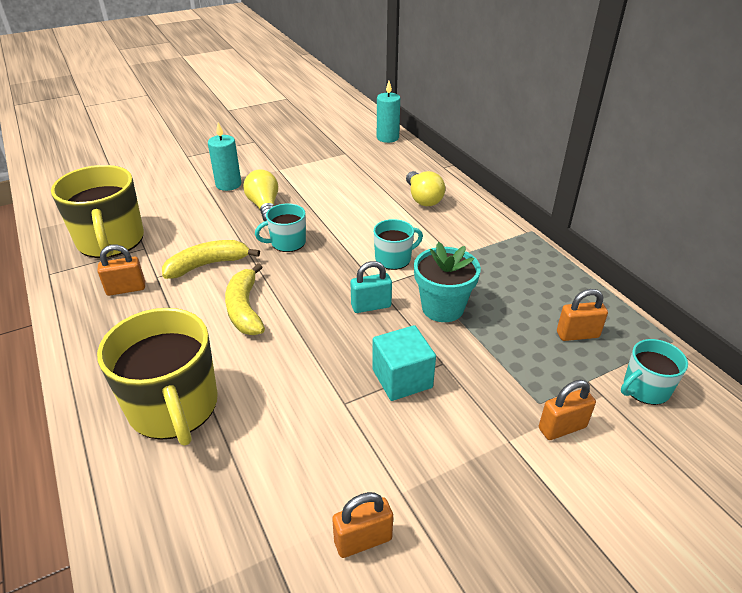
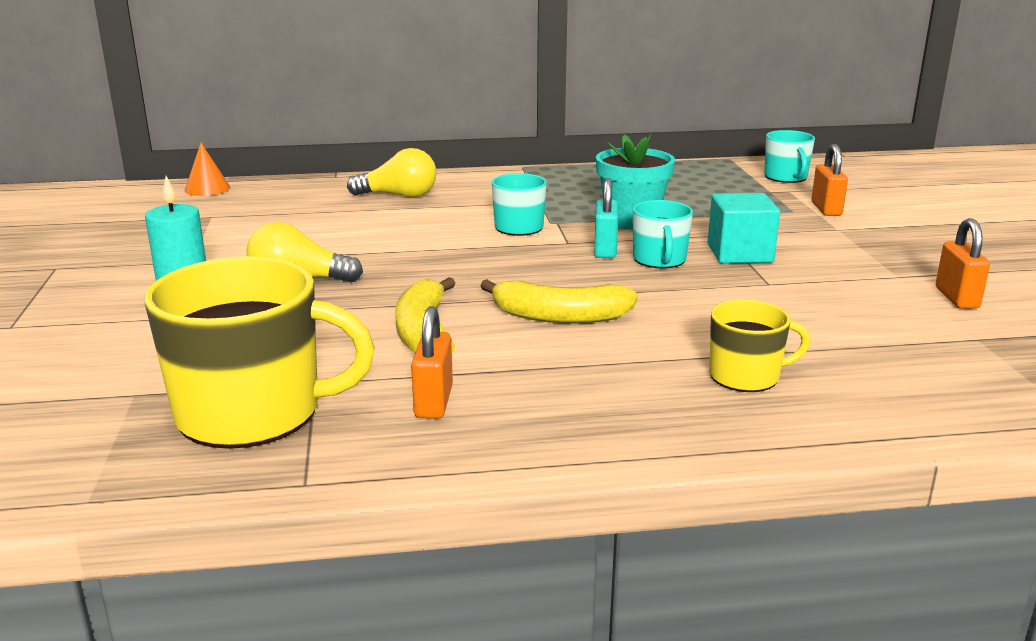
camera: 70 degrees left, 15 degrees down
yellow mug [97,308,218,446] -> yellow mug [709,300,811,392], size x0.53
turquoise mug [255,203,306,252] -> turquoise mug moved to [633,200,693,269]
turquoise candle [377,81,400,143] -> orange cone [184,143,230,196]
orange padlock [557,289,608,341] -> none

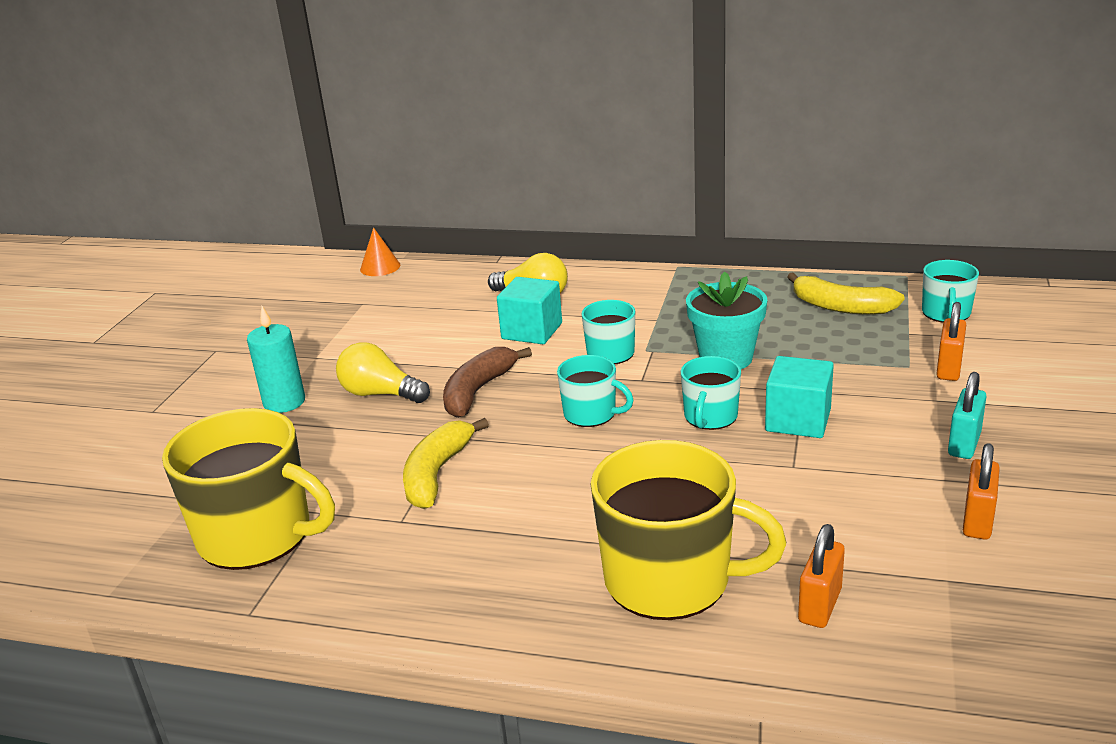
camera: 25 degrees right, 5 degrees up
orange padlock [411,306,453,419] -> orange padlock moved to [798,524,845,628]
yellow banana [481,279,638,324] -> yellow banana moved to [787,272,905,315]
turquoise padlock [594,178,618,258] -> turquoise padlock moved to [948,372,987,459]
yellow mug [709,300,811,392] -> yellow mug [591,440,786,620], size x1.90
none -> brown banana [443,347,532,418]
none -> turquoise cube [497,277,562,344]
none -> turquoise mug [557,355,633,427]

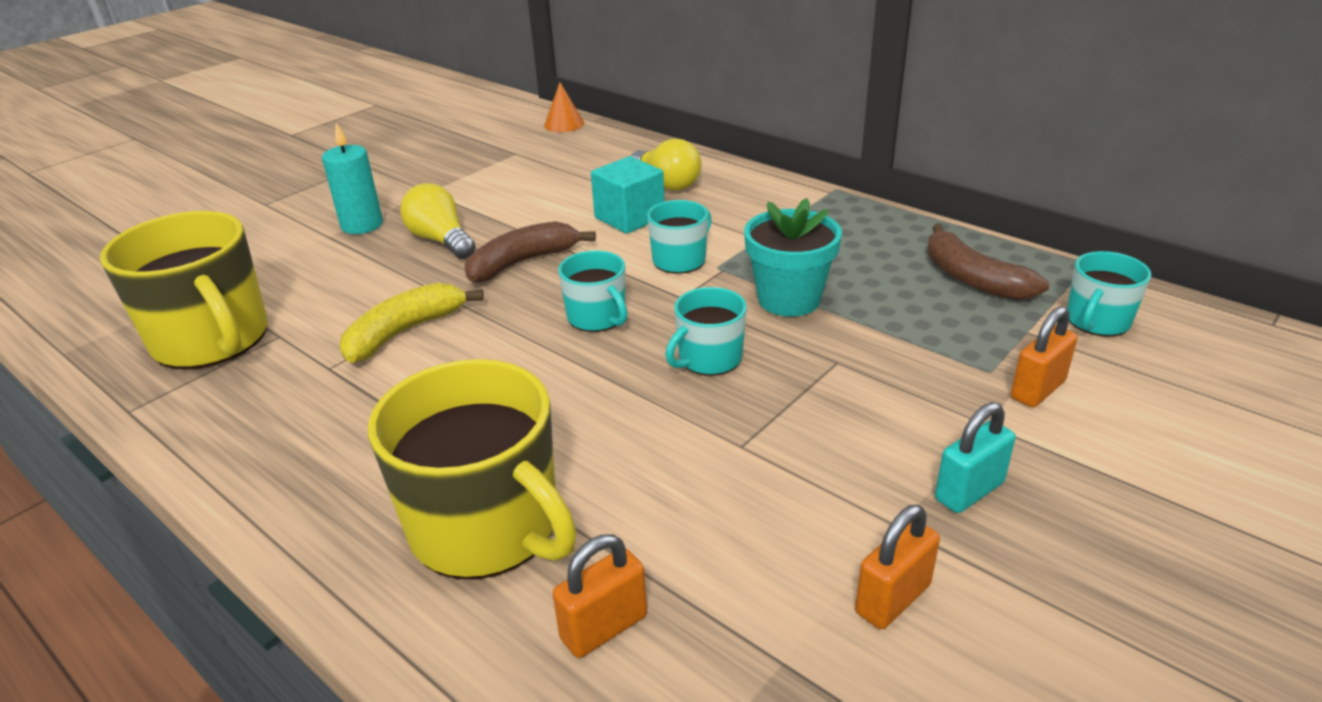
camera: 25 degrees right, 5 degrees up
turquoise cube [765,356,834,438] -> none
yellow banana [787,272,905,315] -> brown banana [928,224,1049,300]

